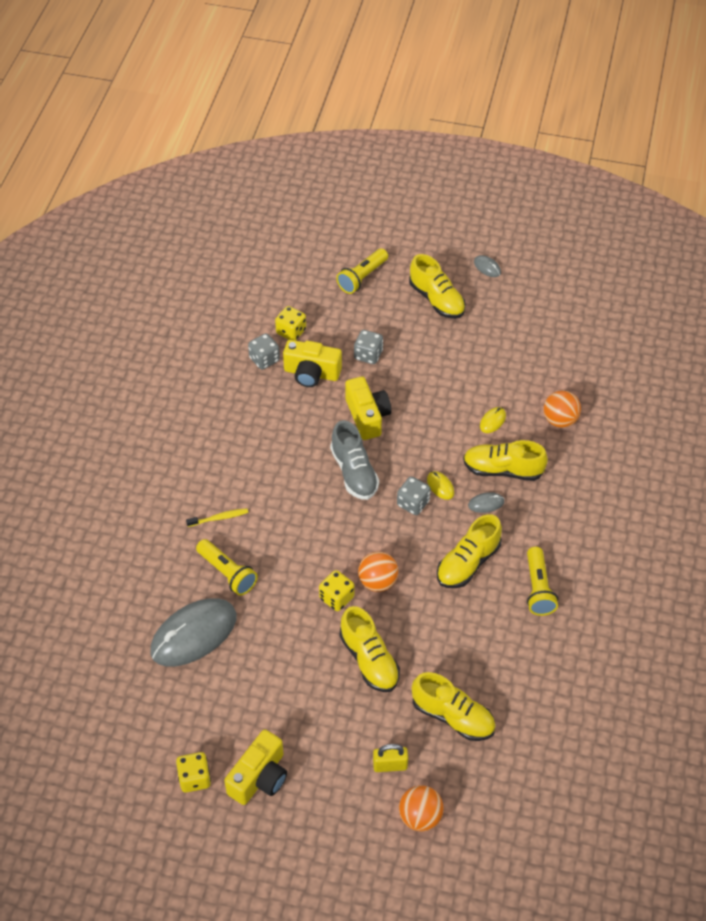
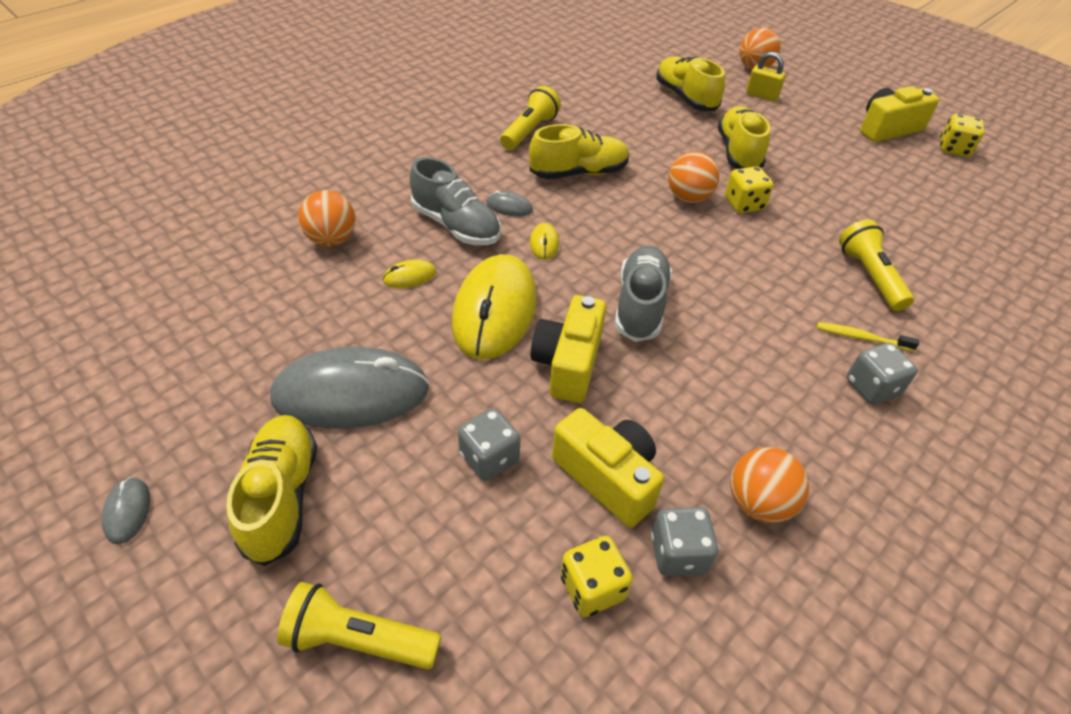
camera: 150 degrees left, 5 degrees down
grey mouse [150,598,236,667] -> grey mouse moved to [270,347,429,429]
yellow flashlight [336,248,388,294] -> yellow flashlight turned 150 degrees counterclockwise [277,582,441,670]
grey dice [397,476,431,515] -> grey dice moved to [847,343,918,405]
yellow shoe [463,440,548,481] -> grey shoe [410,157,501,245]
none -> yellow mouse [452,254,537,359]
none -> orange ball [730,447,809,523]

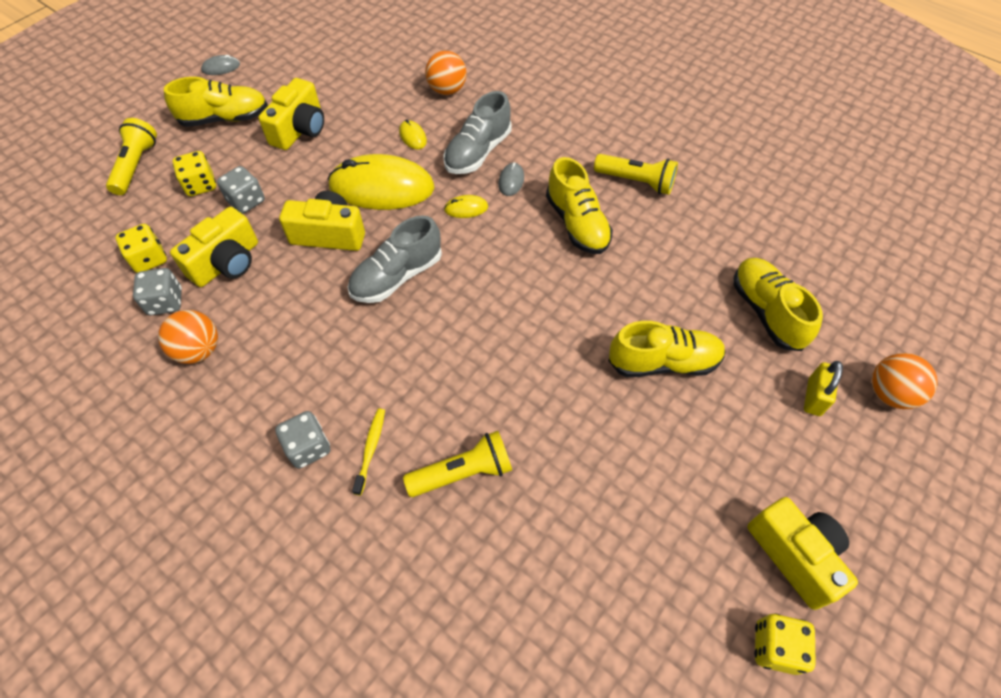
camera: 85 degrees right, 10 degrees up
grey mouse [270,347,429,429] -> yellow camera [258,78,324,150]
grey shoe [615,246,672,342] -> grey shoe turned 135 degrees clockwise [348,215,442,303]
yellow shoe [656,56,725,111] -> yellow shoe turned 75 degrees counterclockwise [733,258,823,351]
orange ball [668,152,720,203] -> none
yellow dice [725,166,773,213] -> yellow dice moved to [172,151,216,196]

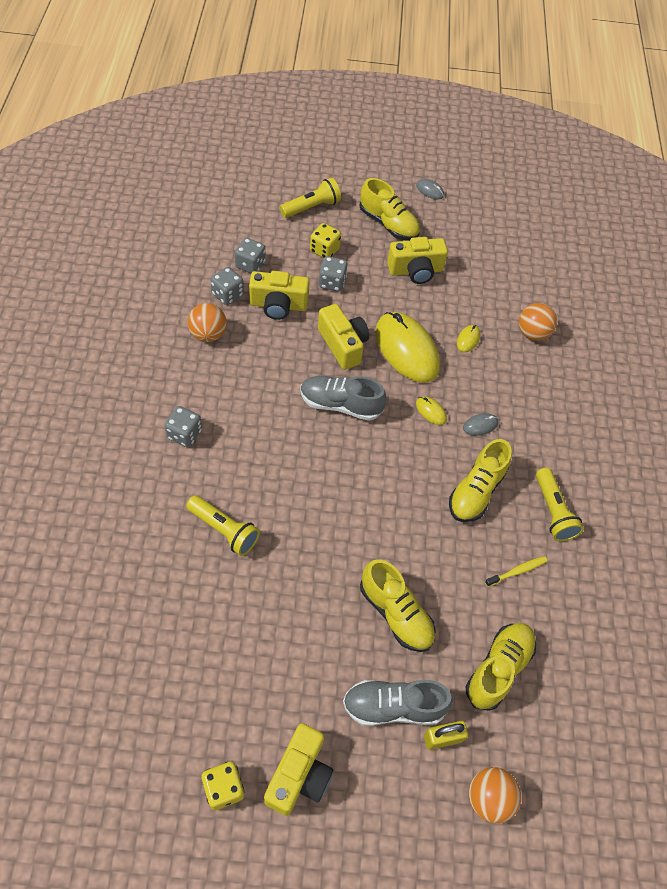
camera: 50 degrees right, 0 degrees up
yellow dice [115,224,167,273] -> grey dice [235,238,266,273]
yellow toothbrush [352,409,385,496] -> yellow toothbrush moved to [485,556,548,587]
grey shoe [443,91,512,174] -> grey shoe moved to [343,680,453,726]

